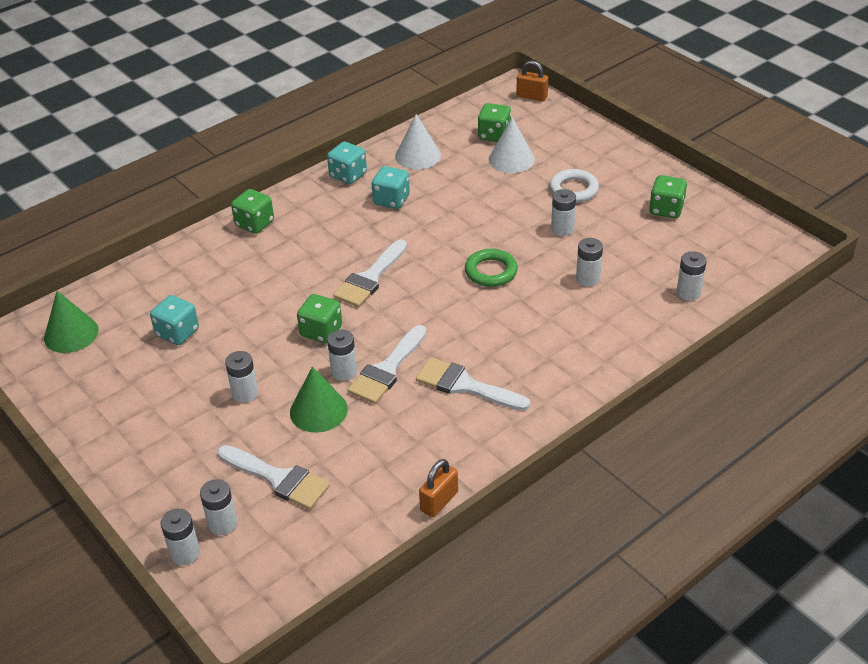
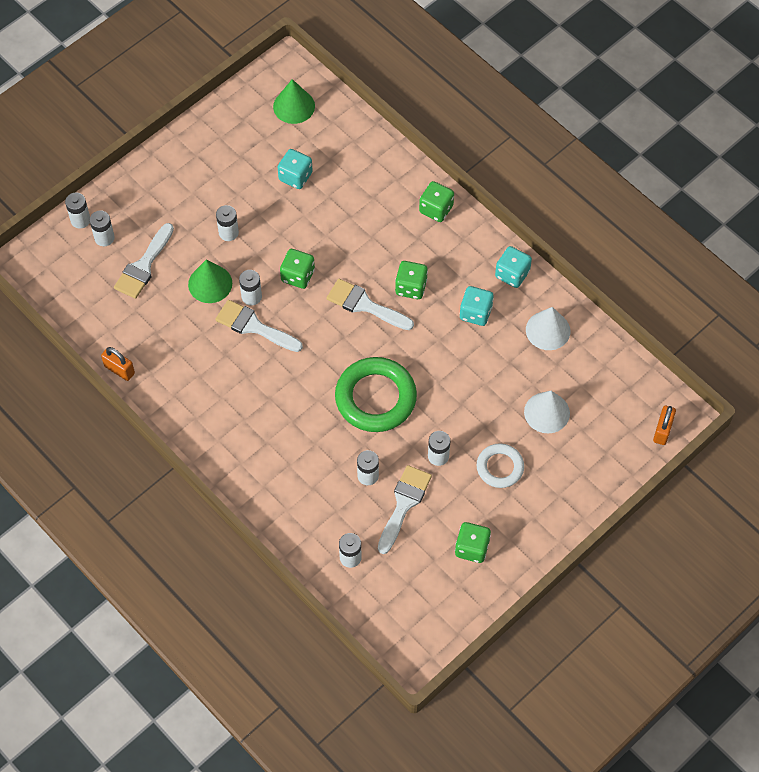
camera: 85 degrees right, 20 degrees up
white brush [416,357,530,411] -> white brush moved to [378,465,432,554]
green ring [465,249,518,287] -> green ring [335,357,417,432], size x1.74
green dice [478,103,511,142] -> green dice moved to [395,261,428,299]

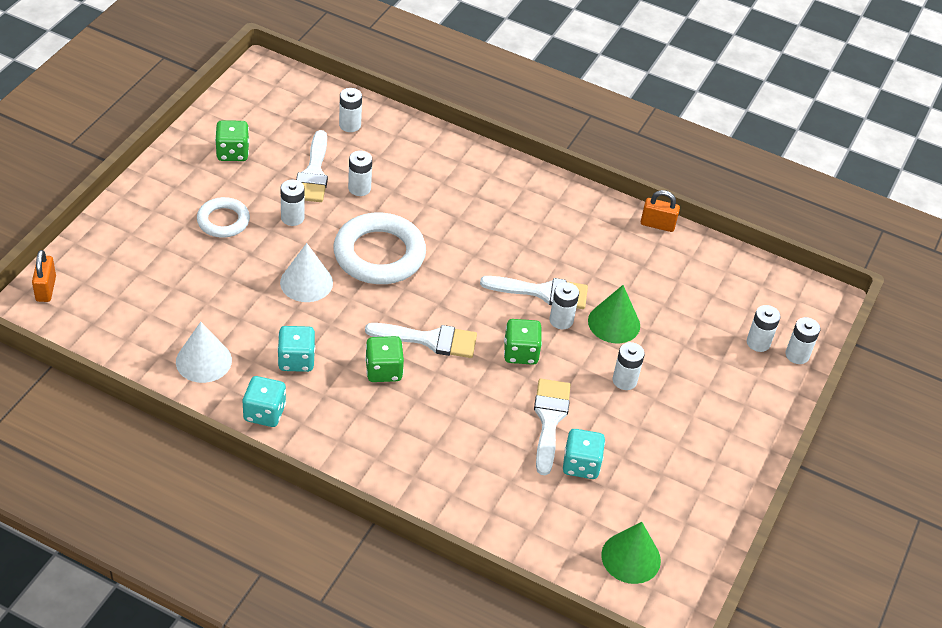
camera: 155 degrees right, 15 degrees down
white brush [114,223,174,299] -> white brush moved to [534,379,571,475]
green ring [335,357,417,432] -> white ring [334,213,426,284]
green dice [419,181,454,222] -> none
white cone [524,391,570,433] -> white cone moved to [280,243,333,302]

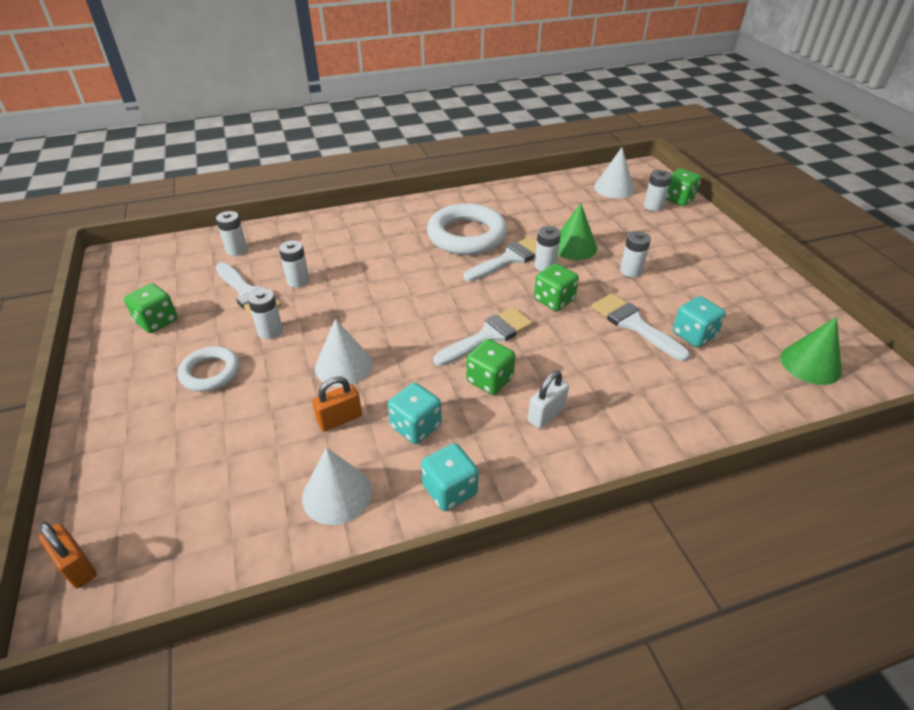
camera: 40 degrees left, 5 degrees down
white ring [334,213,426,284] -> white ring moved to [427,203,507,255]
orange padlock [640,190,680,232] -> orange padlock moved to [312,376,362,431]
white battery [785,317,820,364] -> green dice [666,169,701,206]
none -> white padlock [528,371,569,429]
none -> white cone [594,148,635,199]

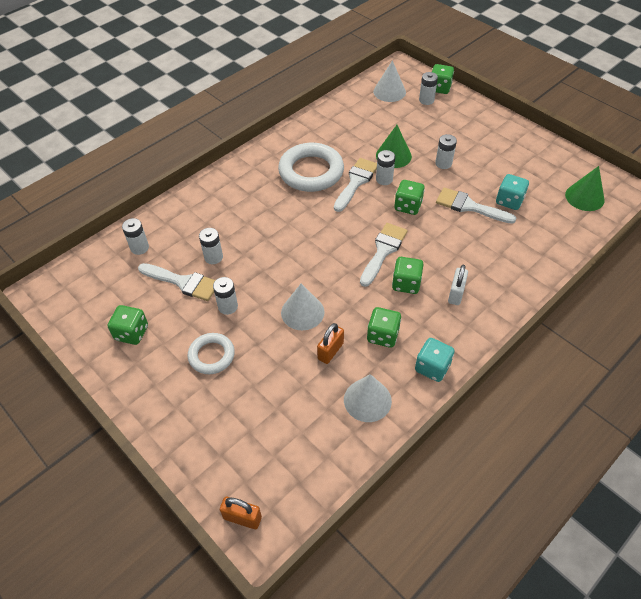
camera: 25 degrees left, 10 degrees up
turquoise dice [388,383,442,444] -> green dice [367,307,401,348]

